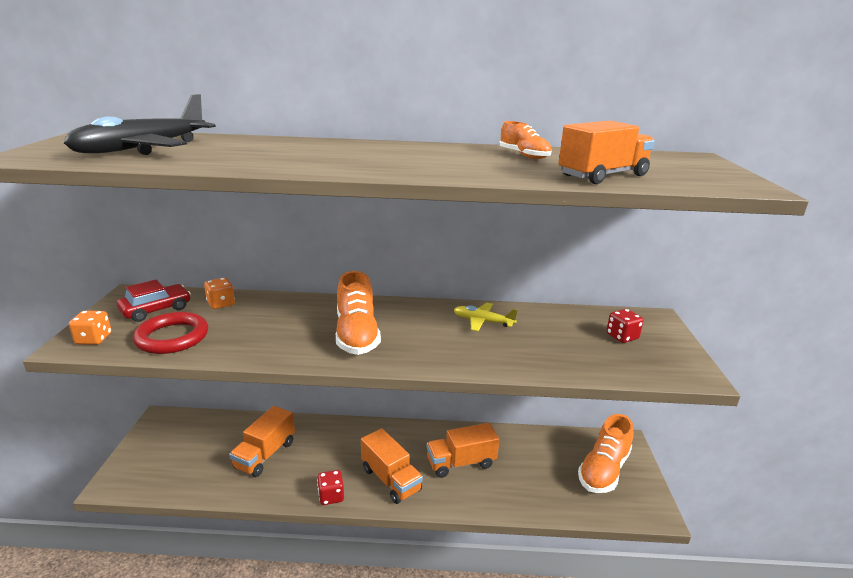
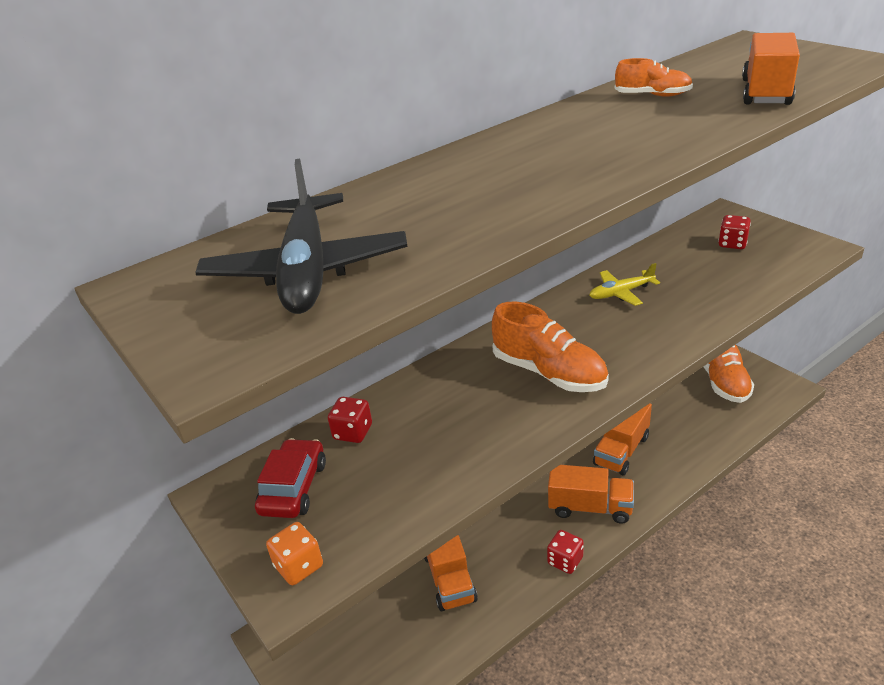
camera: 35 degrees left, 10 degrees up
red ring [133,312,208,354] -> none
orange dice [204,278,235,309] -> red dice [328,397,372,443]

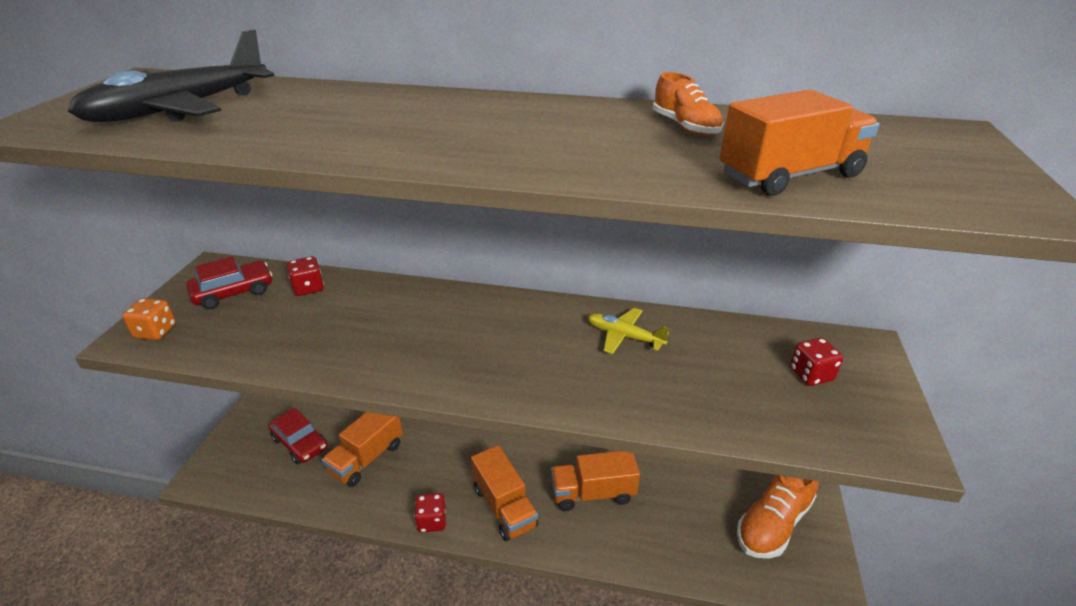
camera: 45 degrees right, 0 degrees up
orange shoe [492,302,609,392] -> none
none -> red car [269,408,328,464]

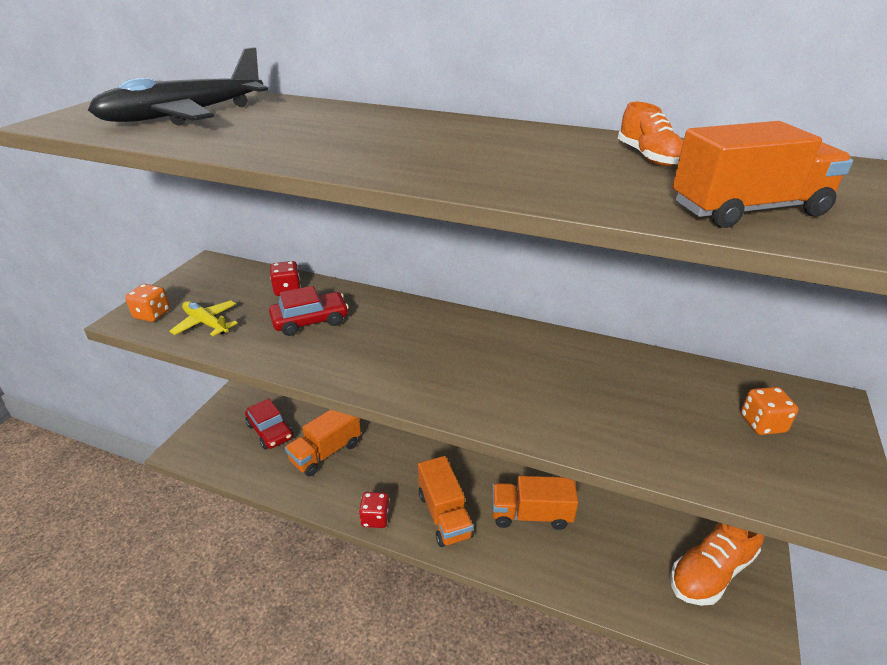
camera: 10 degrees right, 0 degrees up
red car [186,257,272,309] -> red car moved to [269,286,349,336]
yellow plane [588,308,669,354] -> yellow plane moved to [169,300,238,336]
red dice [790,338,843,386] -> orange dice [741,387,799,435]

